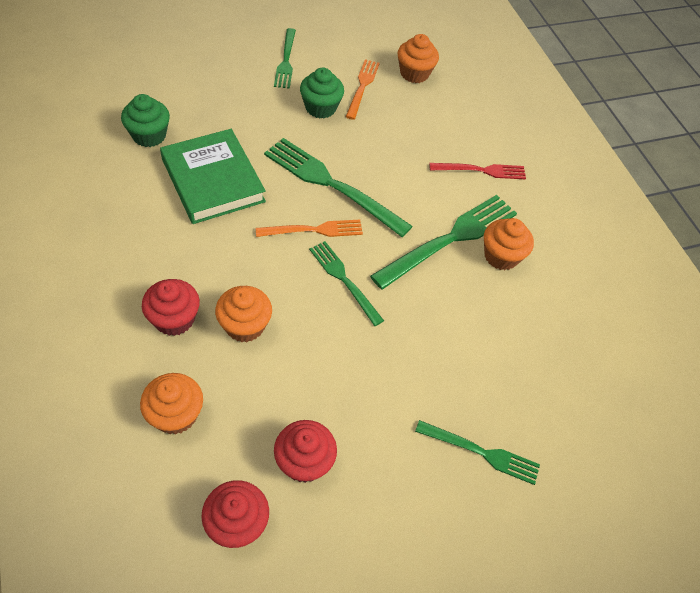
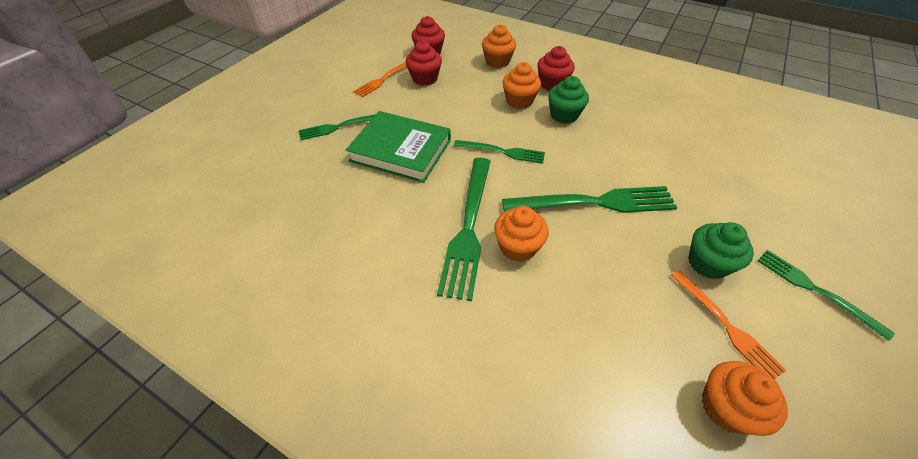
camera: 145 degrees right, 5 degrees down
green cupcake [121,94,170,147] -> green cupcake moved to [548,76,589,124]
green book [160,129,266,224] -> green book moved to [346,111,451,183]
orange fork [256,220,363,237] -> orange fork moved to [353,62,407,97]
red fork [429,163,526,179] -> none
orange cupcake [484,218,534,270] -> orange cupcake moved to [494,206,549,262]

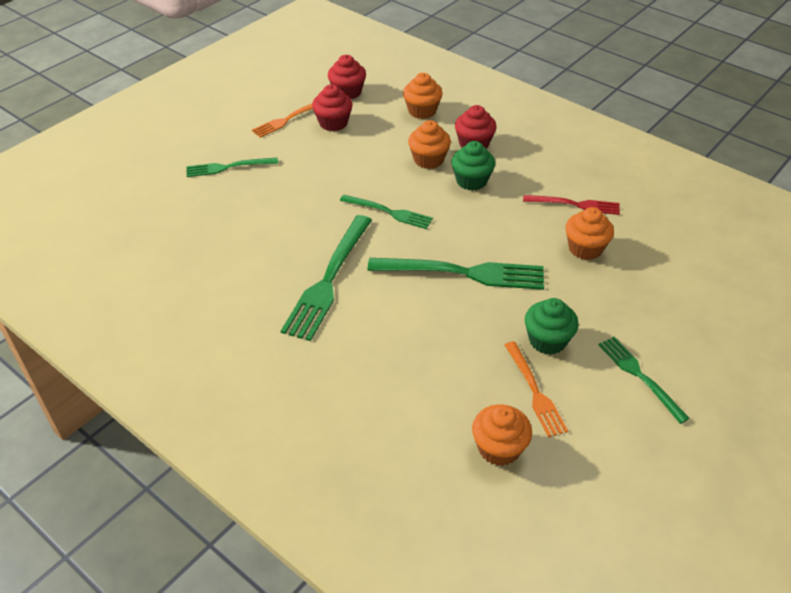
camera: 10 degrees right, 5 degrees down
green book [346,111,451,183] -> none
orange cupcake [494,206,549,262] -> orange cupcake moved to [565,207,614,260]
none -> red fork [523,195,620,215]

